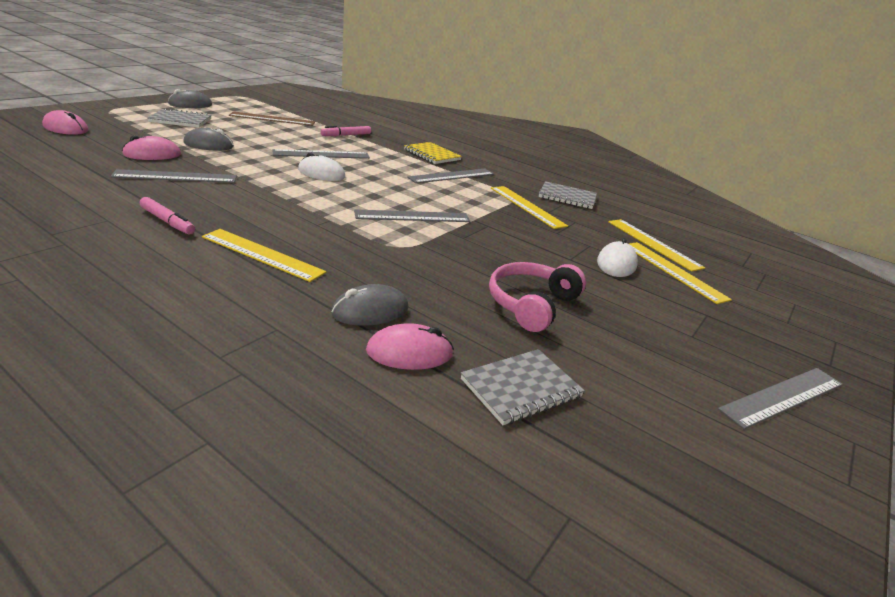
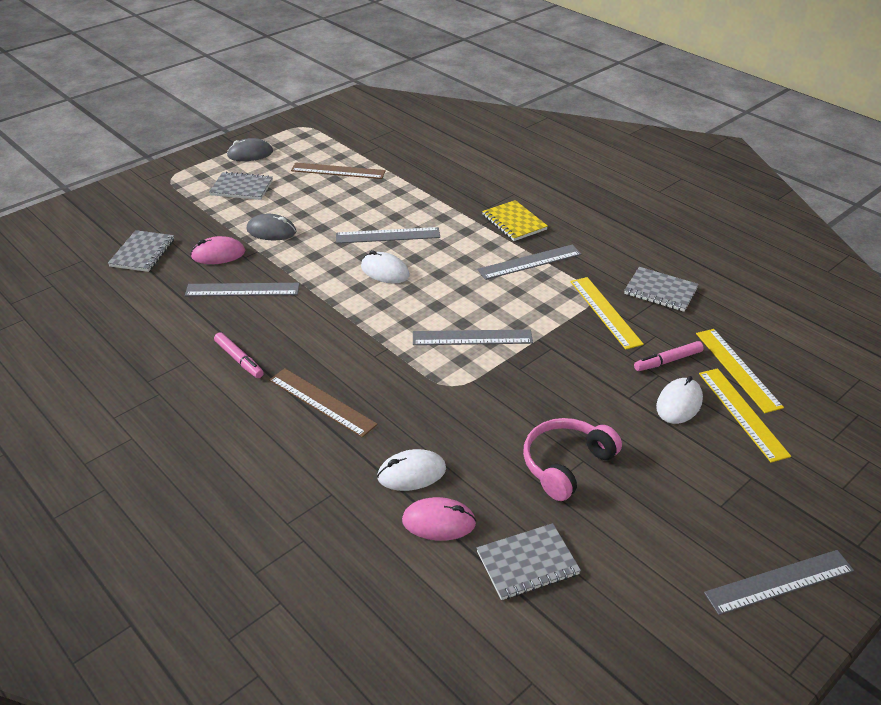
camera: 15 degrees right, 10 degrees up
pink mouse [42,110,88,135] -> none
yellow ruler [202,229,326,282] -> brown ruler [269,368,378,438]
pink marker [321,126,371,136] -> pink marker moved to [634,341,704,371]
grey mouse [331,284,409,326] -> white mouse [377,449,446,491]
none -> grey notebook [108,230,174,272]

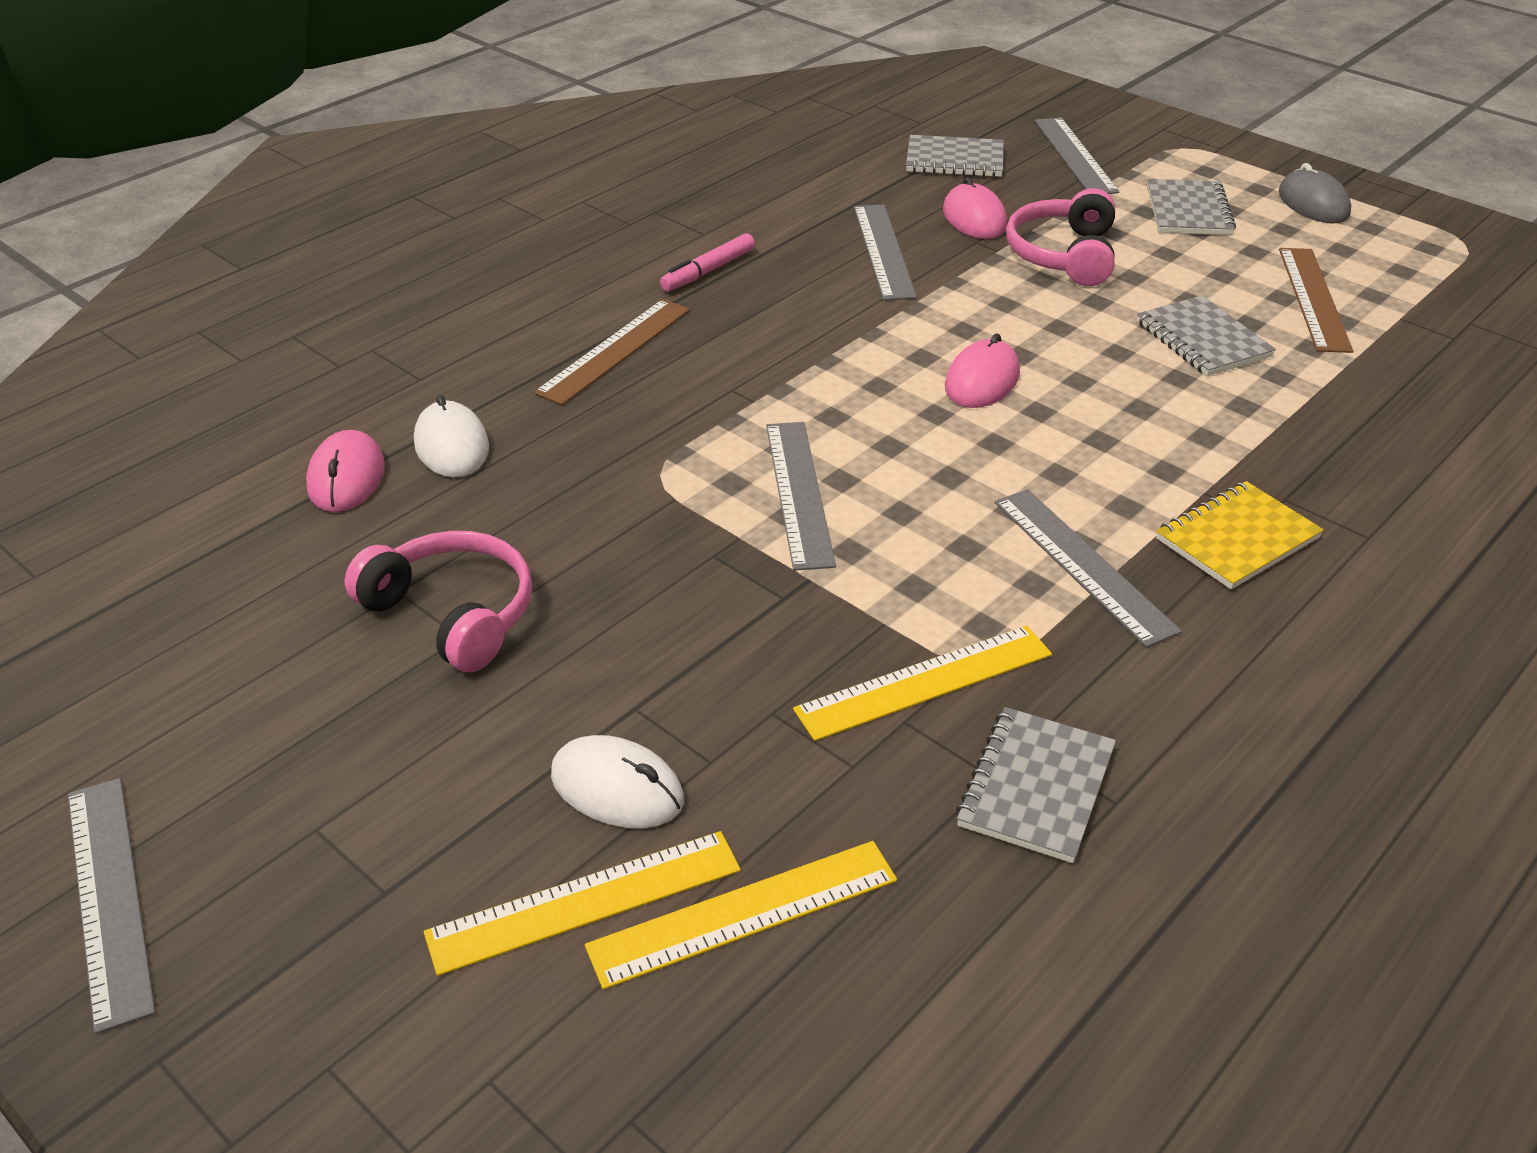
camera: 85 degrees right, 0 degrees up
grey mouse [247,214,296,240] -> pink headphones [1006,188,1115,286]
grey ruler [336,227,440,243] -> grey ruler moved to [1035,117,1119,194]
white mouse [361,250,410,283] -> pink mouse [945,333,1020,408]
grey notebook [477,523,581,600] -> grey notebook moved to [1137,295,1276,376]
pink marker [634,341,704,371] -> none

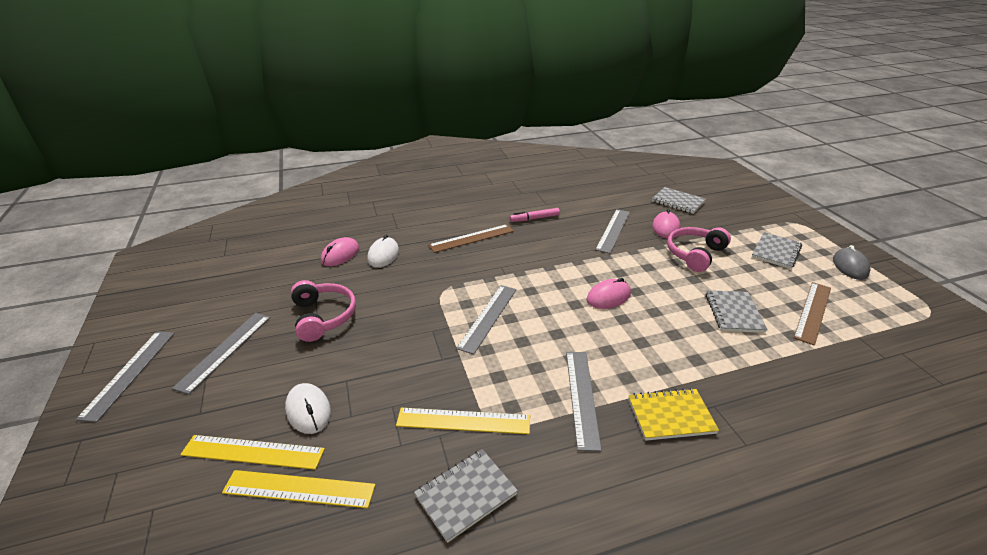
camera: 30 degrees right, 5 degrees down
grey ruler [1035,117,1119,194] -> grey ruler moved to [172,313,270,394]

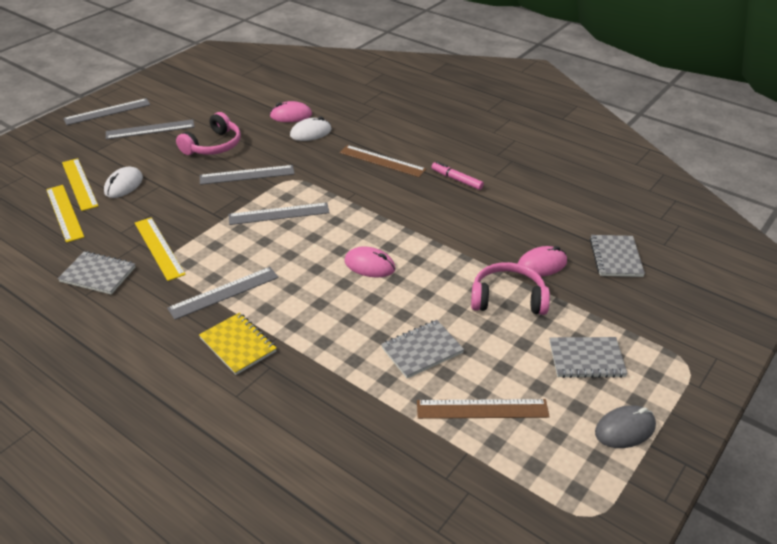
camera: 55 degrees right, 5 degrees up
grey ruler [595,209,630,253] -> grey ruler moved to [200,165,294,185]

